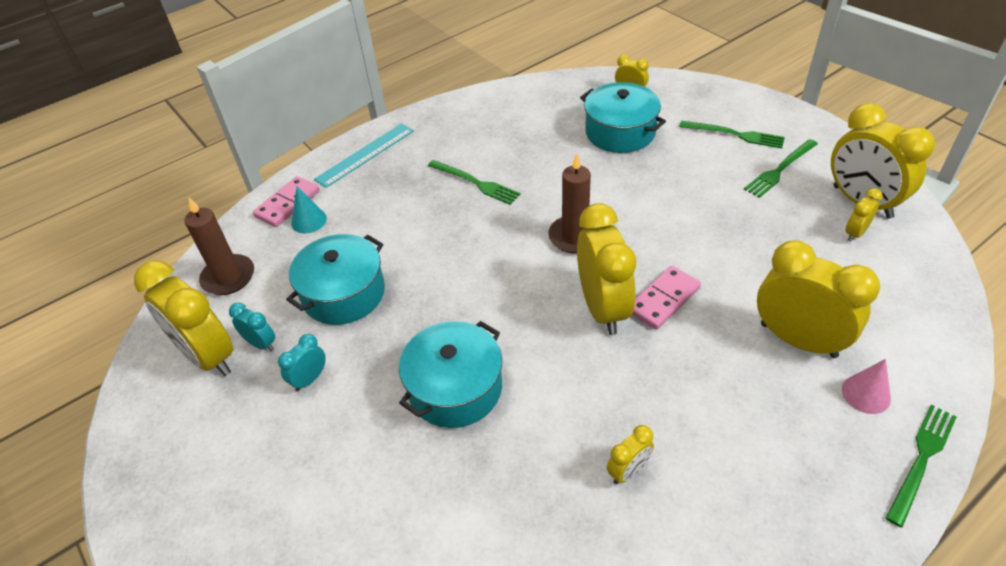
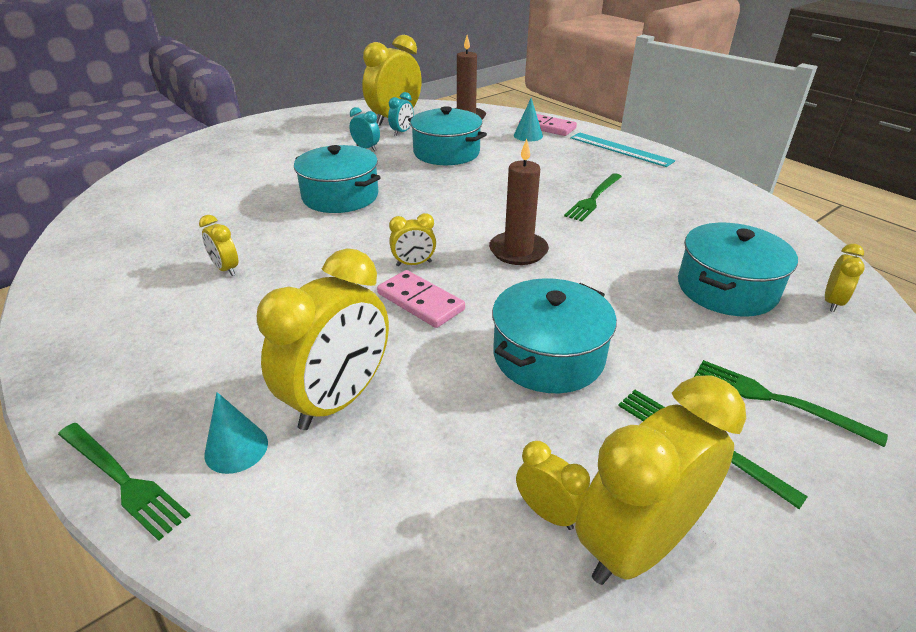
camera: 85 degrees right, 10 degrees down
yellow clock [577,203,636,335] -> yellow clock [389,213,436,266], size x0.47
green fork [679,121,785,148] -> green fork turned 105 degrees clockwise [694,360,888,447]
pink cone [842,359,891,414] -> turquoise cone [204,392,268,474]
none -> turquoise pot [492,278,617,393]

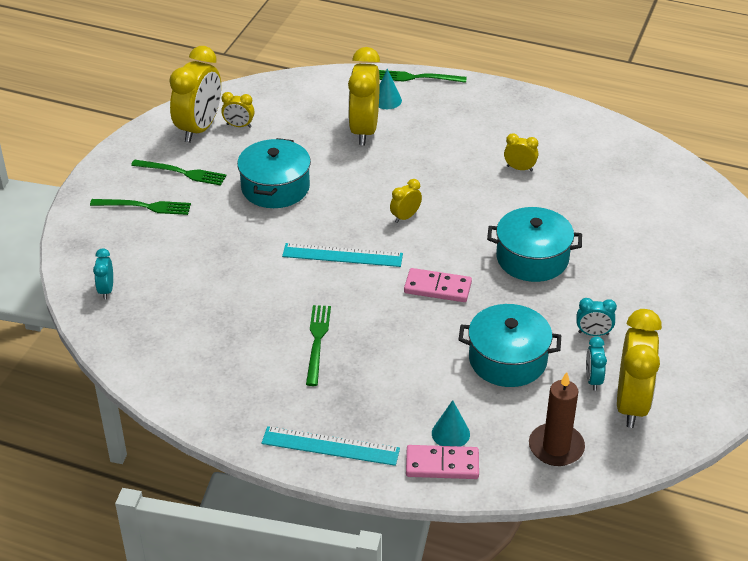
camera: 150 degrees right, 5 degrees up
pink domino [377,270,465,328] -> pink domino moved to [404,268,472,302]
brown candle [489,139,549,265] -> turquoise ruler [282,243,403,267]
turquoise pot [678,223,798,316] -> none
yellow clock [825,244,865,312] -> turquoise clock [93,248,113,299]

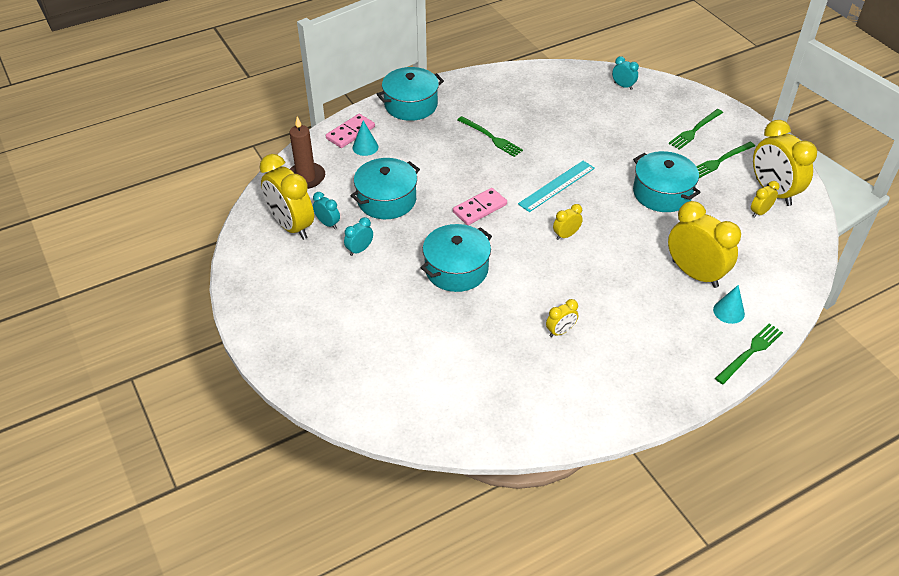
camera: 130 degrees right, 5 degrees up
turquoise ruler [261,426,400,466] -> turquoise pot [377,67,444,121]
yellow clock [390,179,422,223] -> yellow clock turned 120 degrees counterclockwise [553,204,583,240]

